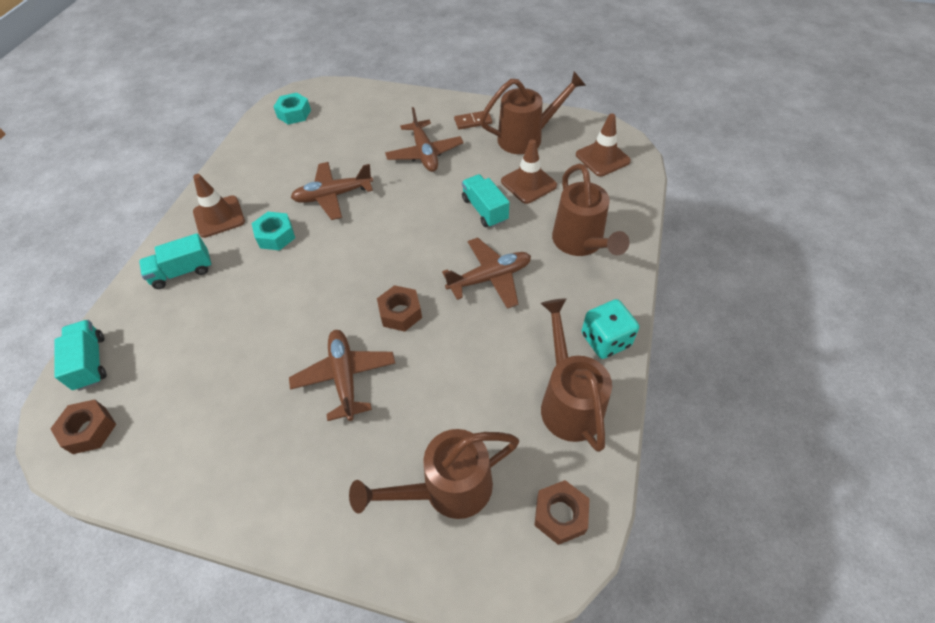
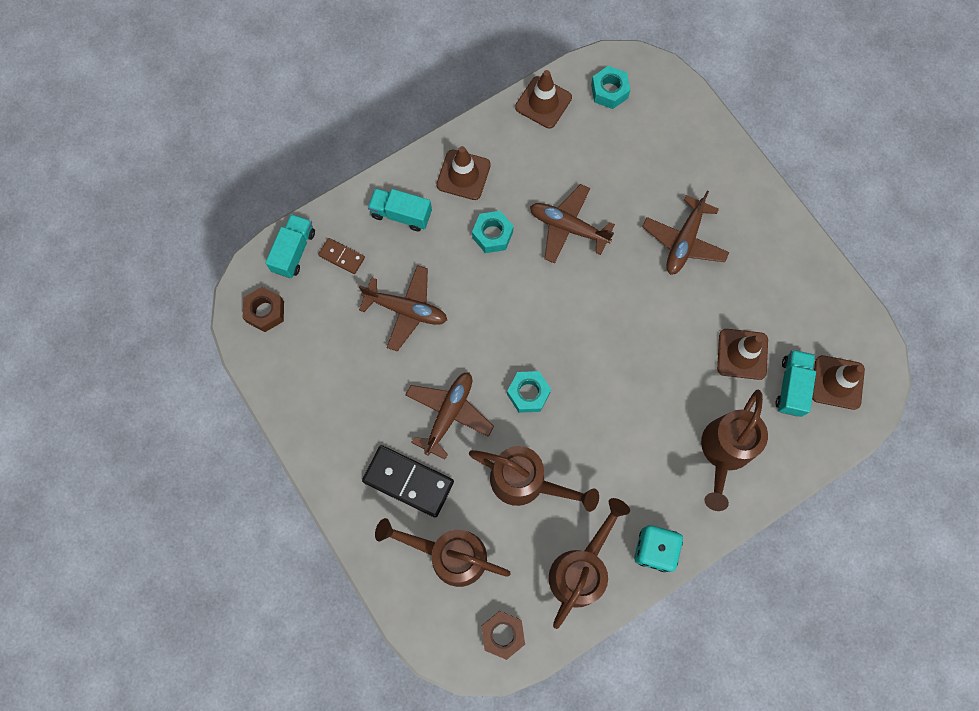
camera: 40 degrees right, 20 degrees up
brown nut [377,285,422,332] -> turquoise nut [507,371,551,413]
brown plane [442,237,531,309] -> brown plane moved to [359,265,447,351]
brown domino [454,111,492,130] -> brown domino moved to [318,238,365,274]
turquoise truck [462,174,510,228] -> turquoise truck moved to [776,350,816,417]
brown watering can [480,71,586,154] -> brown watering can moved to [469,446,599,512]
none -> black domino [362,445,454,518]
none -> brown traffic cone [515,70,572,129]

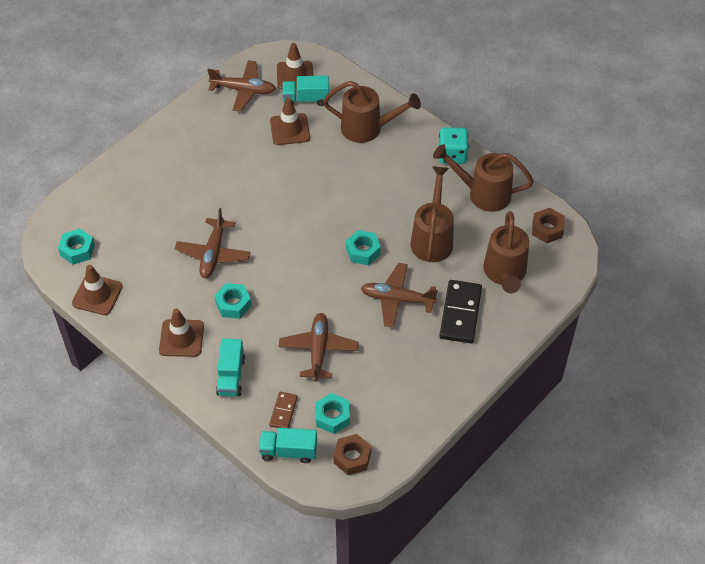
camera: 105 degrees left, 20 degrees down
brown plane [642,191,729,275] -> brown plane moved to [208,60,276,112]
none -> turquoise nut [315,393,350,434]

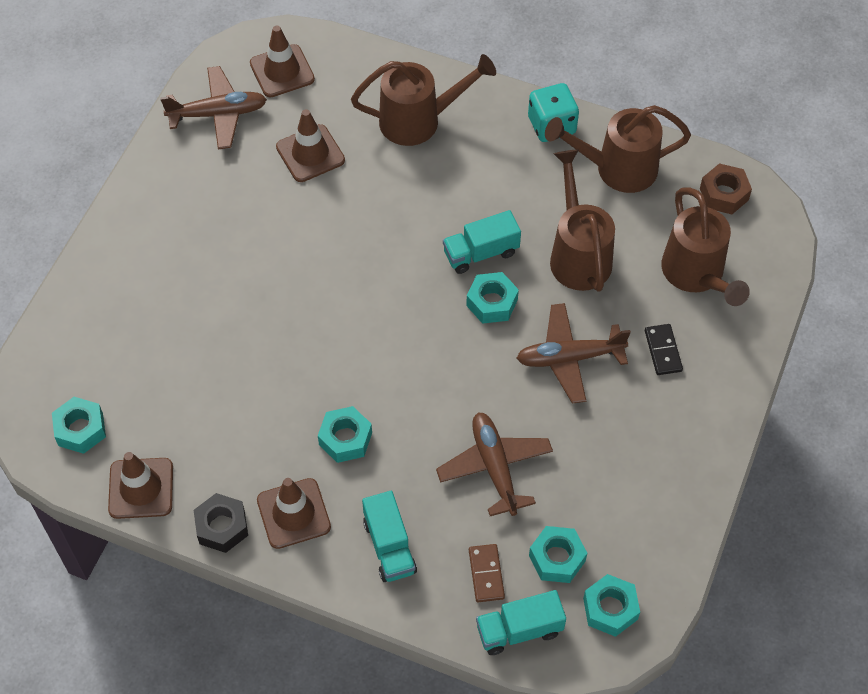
camera: 20 degrees left, 5 degrees up
brown plane [175,208,251,278] -> none
turquoise truck [282,75,329,106] -> turquoise truck moved to [443,210,521,274]
brown nut [333,434,371,475] -> turquoise nut [583,574,640,637]
black domino [439,280,482,343] -> black domino [645,324,683,375], size x0.54
none -> black nut [194,493,248,553]

